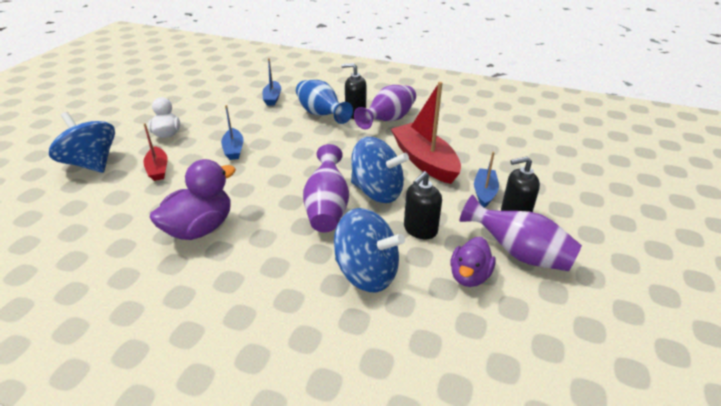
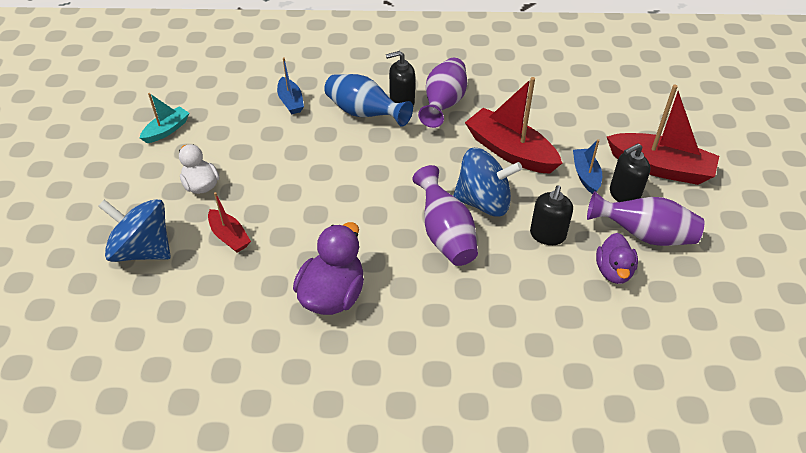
camera: 20 degrees left, 10 degrees up
blue boat [221,105,244,160] -> none
blue spinning top [334,208,405,292] -> none
none -> turquoise boat [140,93,189,143]
none -> red boat [607,85,719,185]

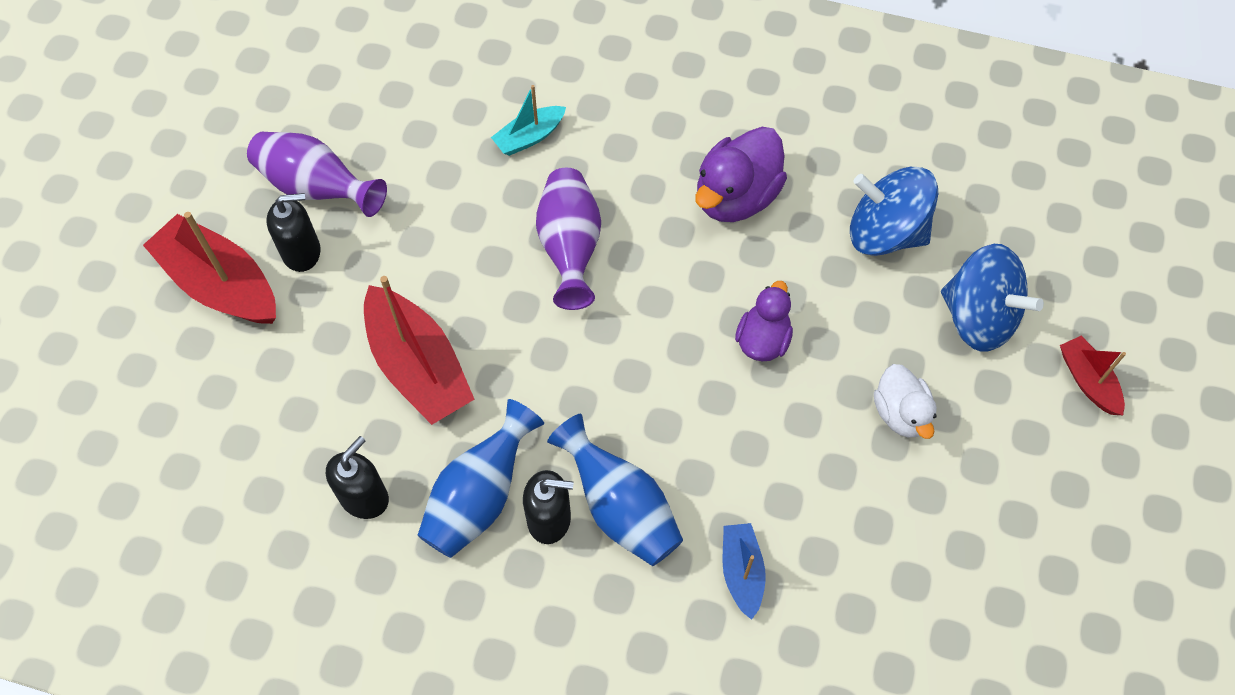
camera: 165 degrees left, 15 degrees up
turquoise boat [140,93,189,143] -> turquoise boat moved to [491,85,566,156]
red boat [208,192,251,253] -> red boat moved to [1060,336,1126,415]
purple vase [418,58,467,128] -> blue vase [418,399,544,558]
blue spinning top [453,148,522,217] -> blue spinning top moved to [850,167,938,256]
black soap dispenser [530,185,573,245] -> black soap dispenser moved to [326,436,389,519]
blue boat [573,139,602,194] -> none
purple duck [596,233,638,284] -> purple duck moved to [735,281,793,361]

